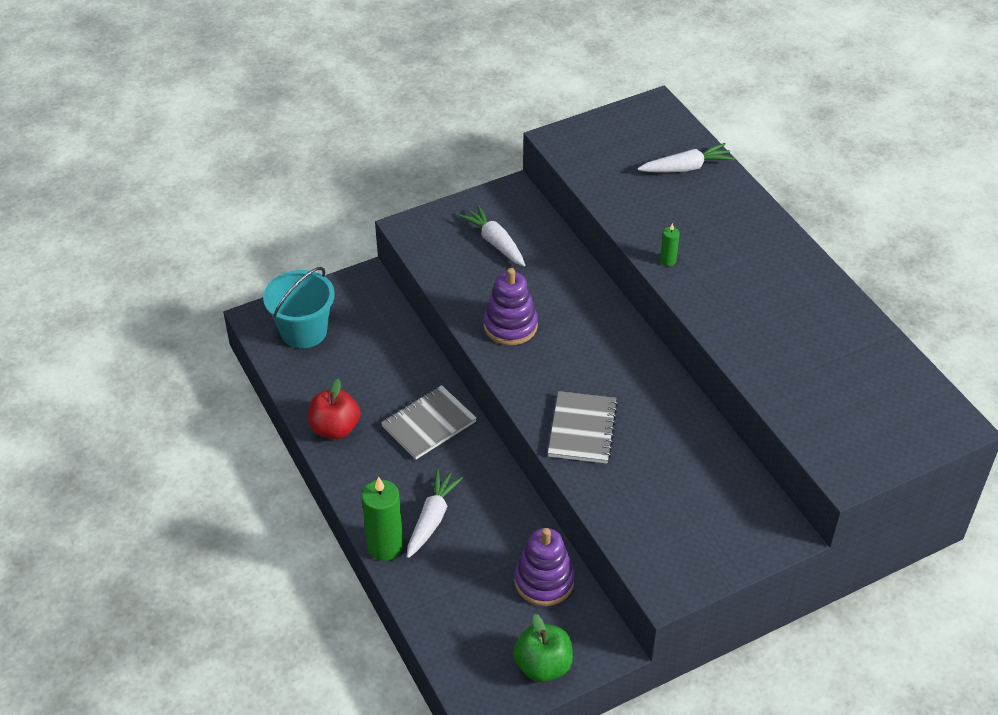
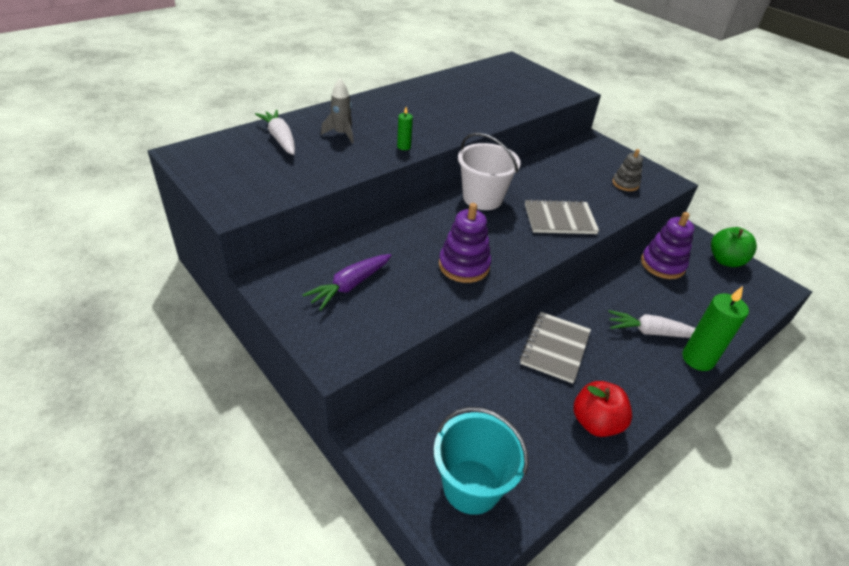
camera: 105 degrees left, 5 degrees down
grey notebook [381,385,477,459] -> grey notebook turned 75 degrees clockwise [520,312,591,383]
white carrot [458,205,525,266] -> purple carrot [302,254,392,310]
none -> grey rocket [321,79,354,144]
none -> white bucket [458,133,521,210]
none -> grey stacking toy [612,149,643,191]

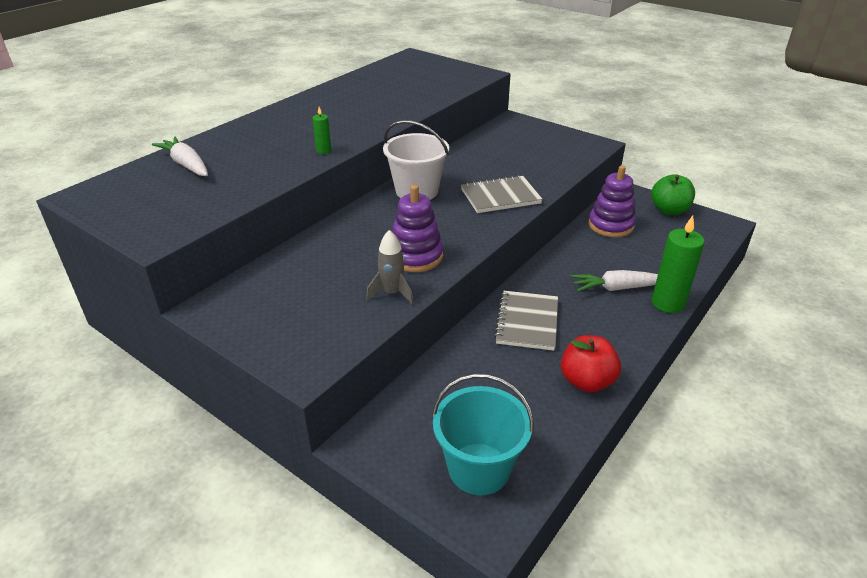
camera: 10 degrees left, 5 degrees down
purple carrot [302,254,392,310] -> none
grey rocket [321,79,354,144] -> grey rocket moved to [366,230,414,304]
grey stacking toy [612,149,643,191] -> none

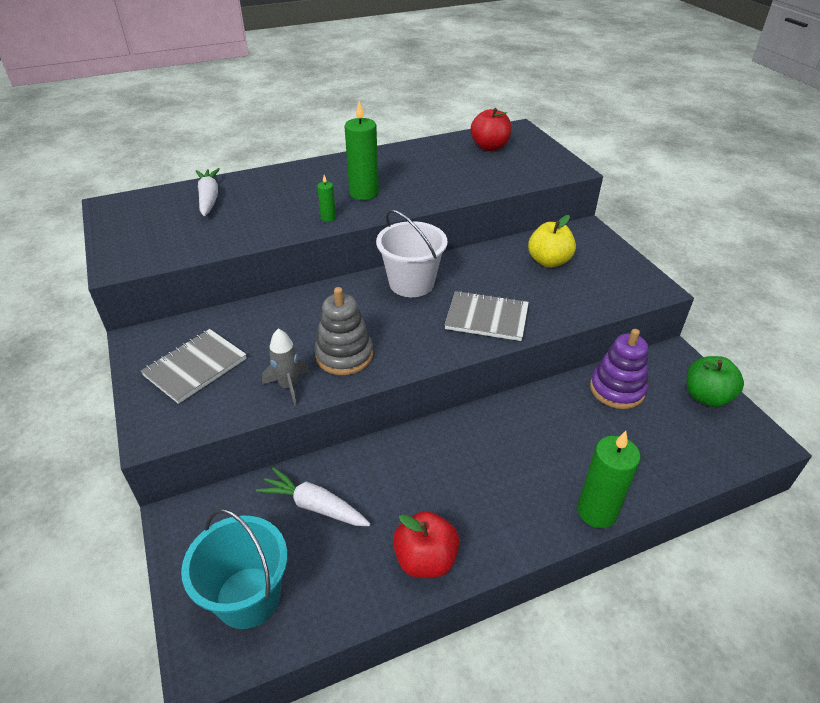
camera: 30 degrees right, 5 degrees up
purple stacking toy [392,185,443,272] -> grey stacking toy [315,287,373,375]
grey notebook [494,291,558,351] -> grey notebook moved to [141,329,247,404]
white carrot [571,270,658,292] -> white carrot moved to [256,467,370,526]
none -> green candle [345,101,379,200]
none -> red apple [471,108,512,151]
none -> yellow apple [528,215,576,268]

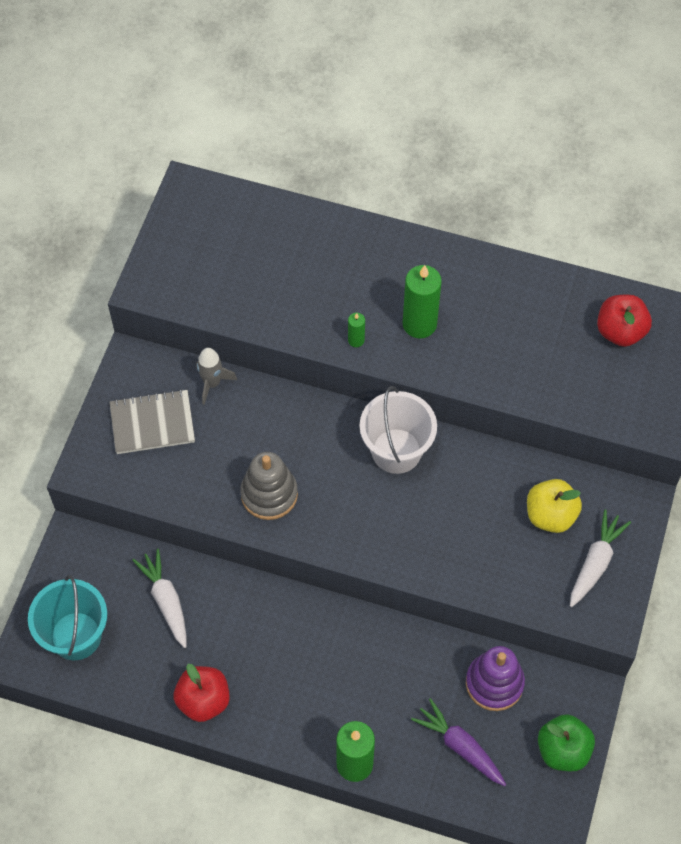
camera: 40 degrees right, 20 degrees up
white carrot [196,168,220,216] -> white carrot moved to [570,510,631,607]
grey rocket [262,329,309,406] -> grey rocket moved to [196,348,237,405]
grey notebook [445,291,529,341] -> none
none -> purple carrot [411,698,506,786]

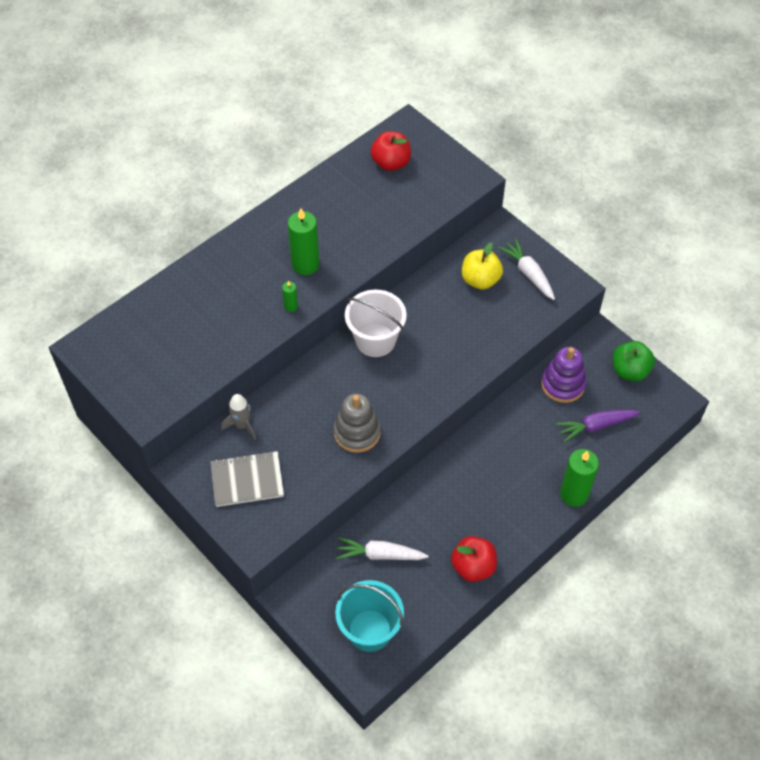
camera: 60 degrees left, 5 degrees down
grey notebook [110,389,195,454] -> grey notebook turned 60 degrees clockwise [211,451,284,507]

